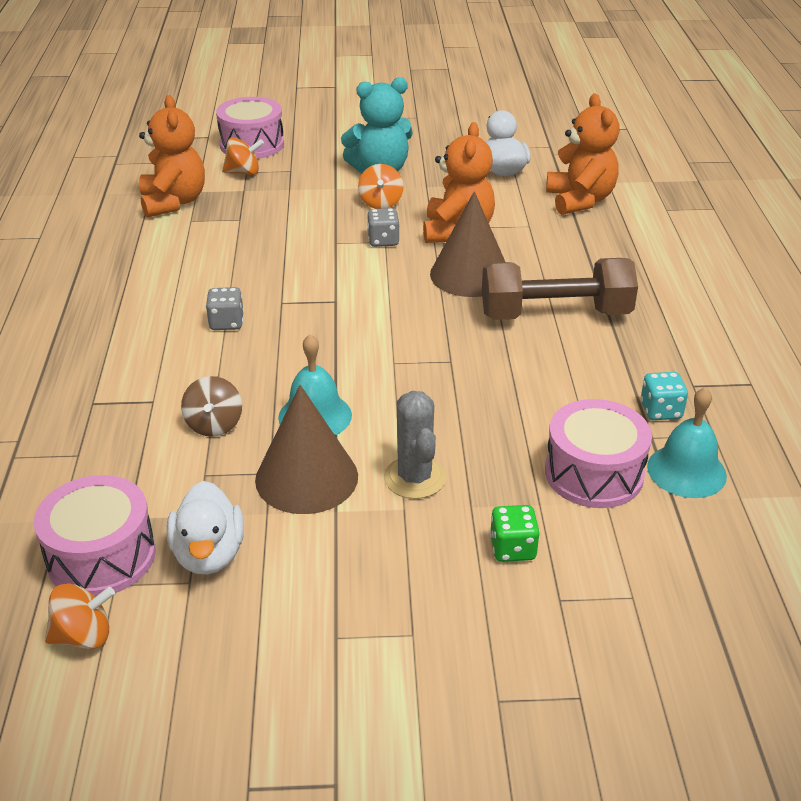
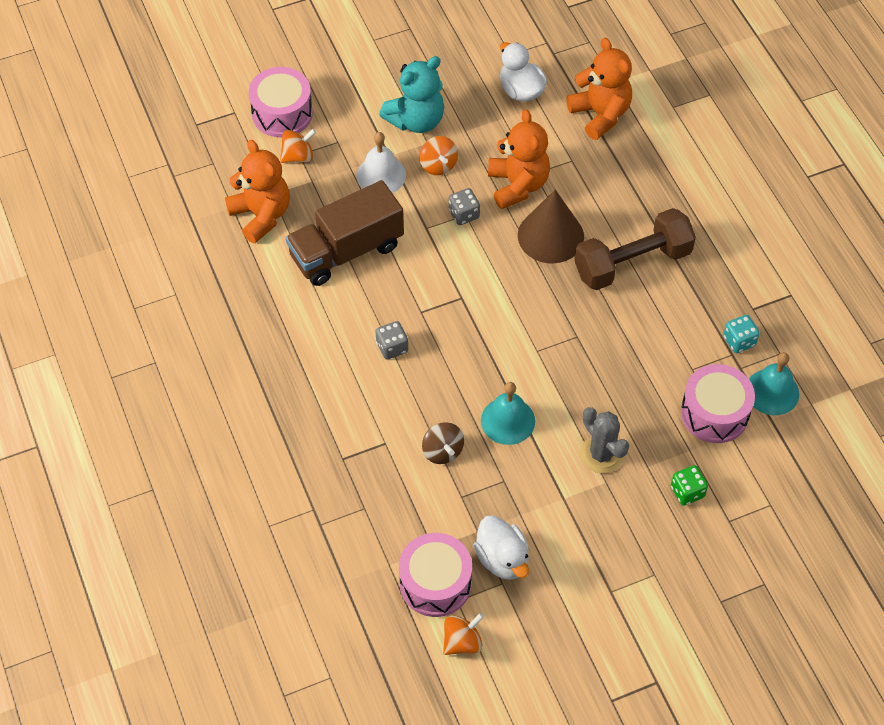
camera: 20 degrees left, 20 degrees up
brown cone [255,385,358,514] -> none
none -> brown truck [286,180,404,286]
none -> white bell [356,132,406,193]

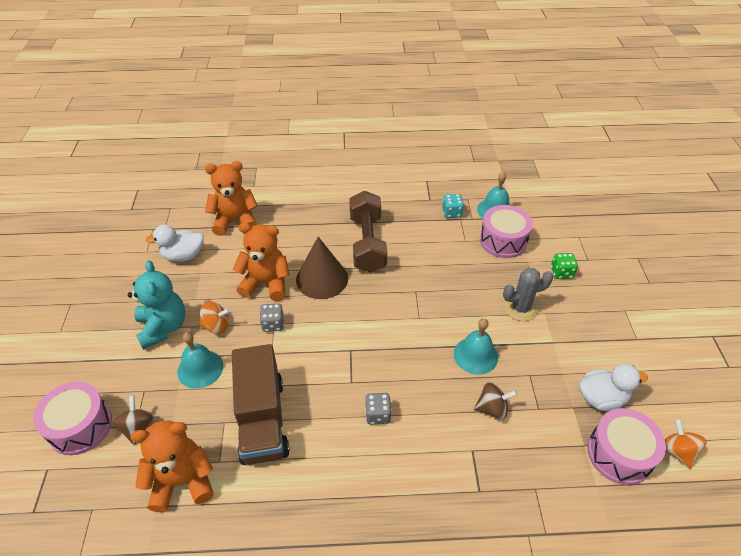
camera: 70 degrees left, 10 degrees down
orange spinning top [280,129,316,163] -> brown spinning top [112,395,154,445]
white bell [356,132,406,193] -> turquoise bell [177,332,223,389]

